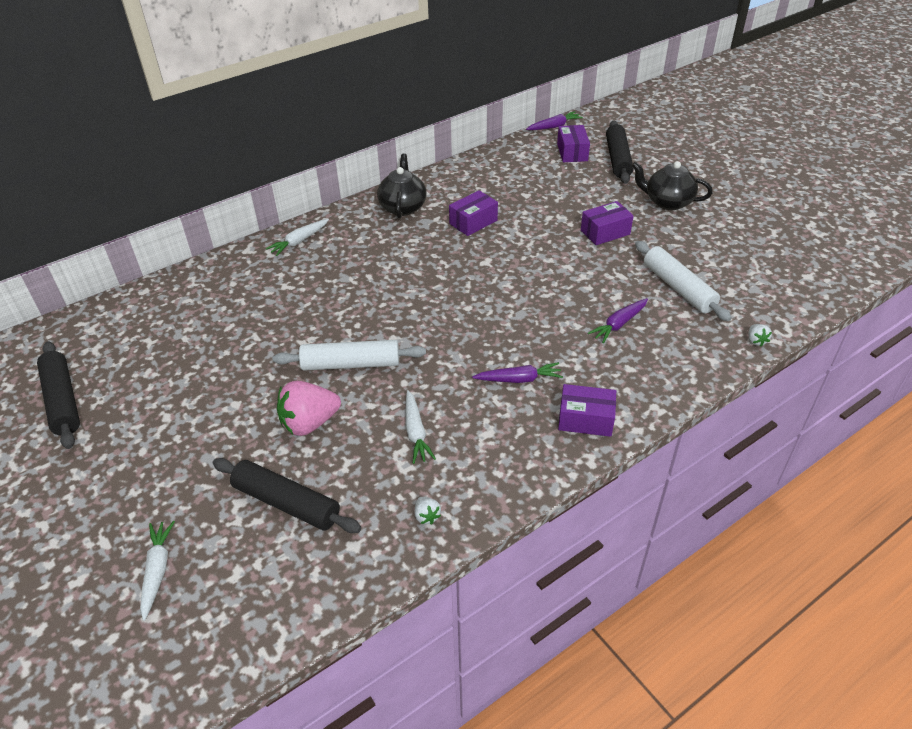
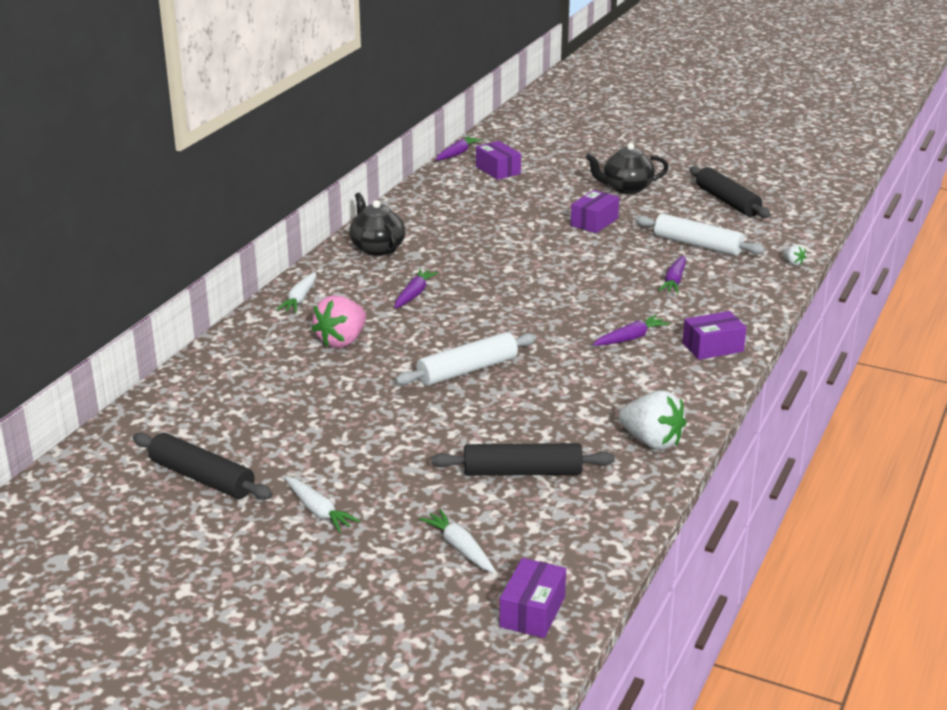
camera: 30 degrees left, 15 degrees down
pink strawberry [277,381,341,436] -> pink strawberry moved to [311,295,366,348]
white carrot [405,390,436,464] -> white carrot moved to [285,477,360,532]
white strawberry [415,497,441,524] -> white strawberry [619,390,686,450], size x2.23
purple box [449,190,498,236] -> purple box moved to [500,558,566,638]
black rolling pin [606,121,634,184] -> black rolling pin moved to [689,166,771,218]
none -> purple carrot [395,269,438,309]

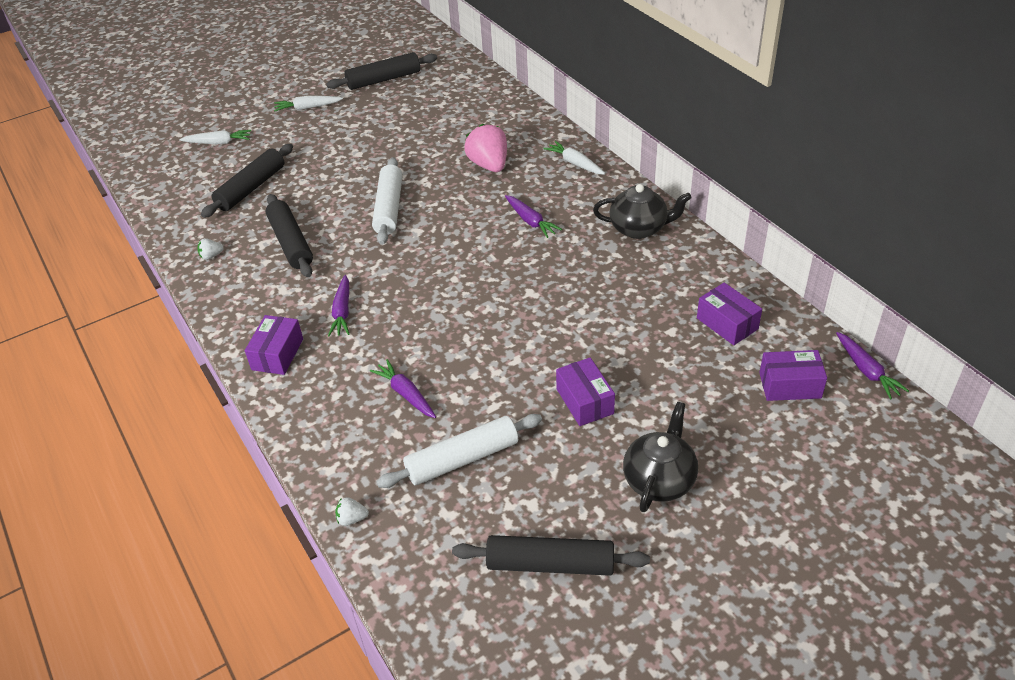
camera: 125 degrees right, 15 degrees up
purple box [500,558,566,638] -> purple box moved to [697,283,762,345]
white strawberry [619,390,686,450] -> white strawberry [197,238,223,260], size x0.45
none -> black rolling pin [266,194,313,277]

